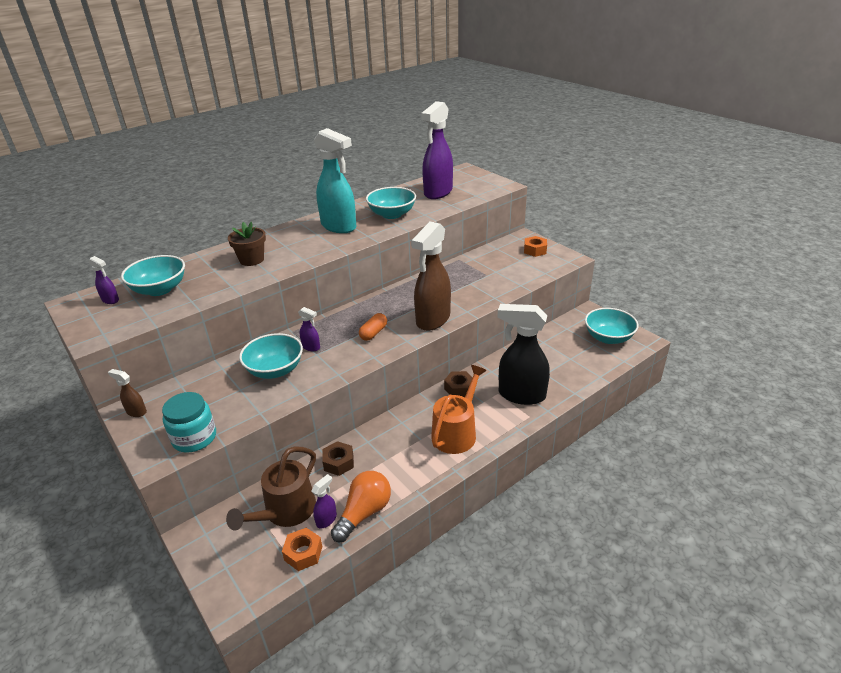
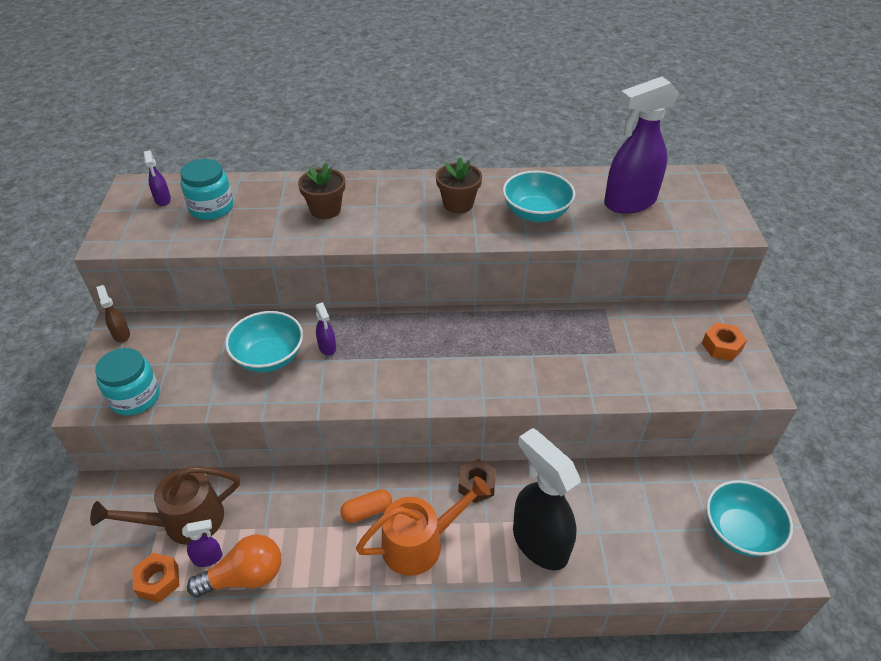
camera: 35 degrees right, 10 degrees up
turquoise bowl [121,255,185,296] -> turquoise jar [180,159,233,220]
turquoise spray bottle [314,128,356,233] -> brown flower pot [436,157,482,213]
brown nut [322,441,354,476] -> none
orange capsule [359,313,387,341] -> orange capsule moved to [340,489,392,523]
brown spray bottle [411,222,451,331] -> none

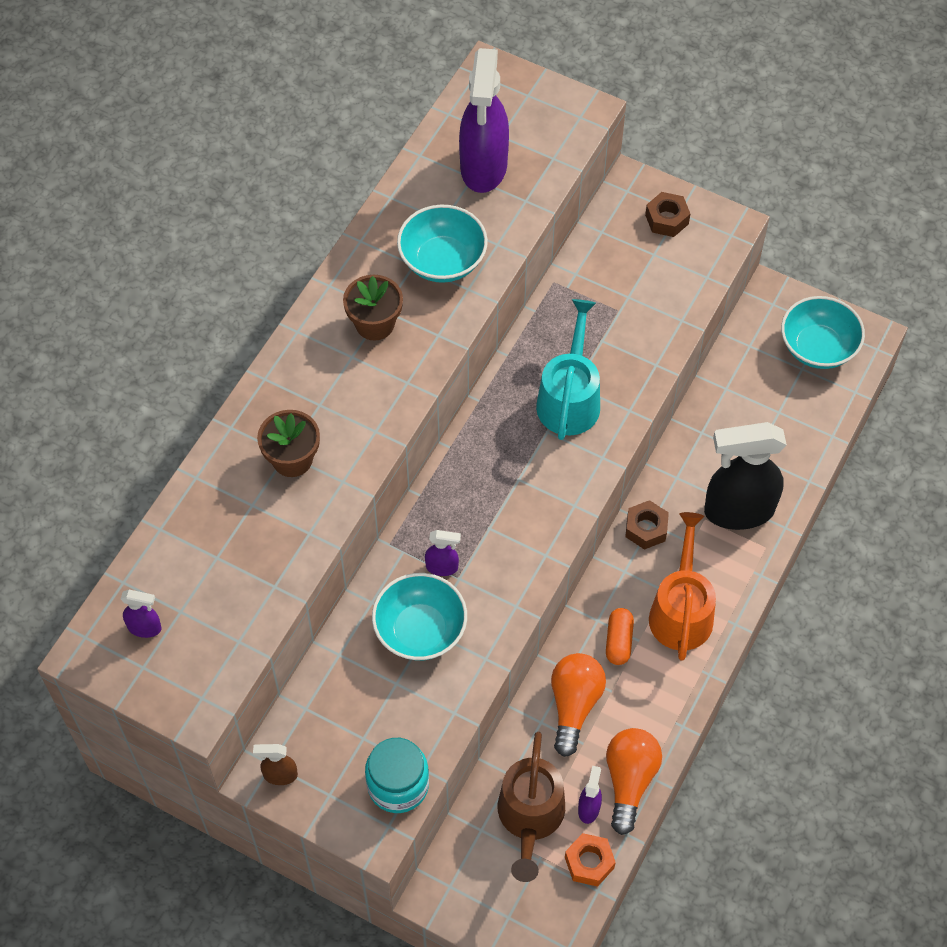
camera: 60 degrees left, 15 degrees up
turquoise jar [180,159,233,220] -> none
orange nut [702,323,747,361] -> brown nut [645,192,690,237]
none -> turquoise watering can [536,299,600,440]
none -> orange light bulb [551,653,606,757]

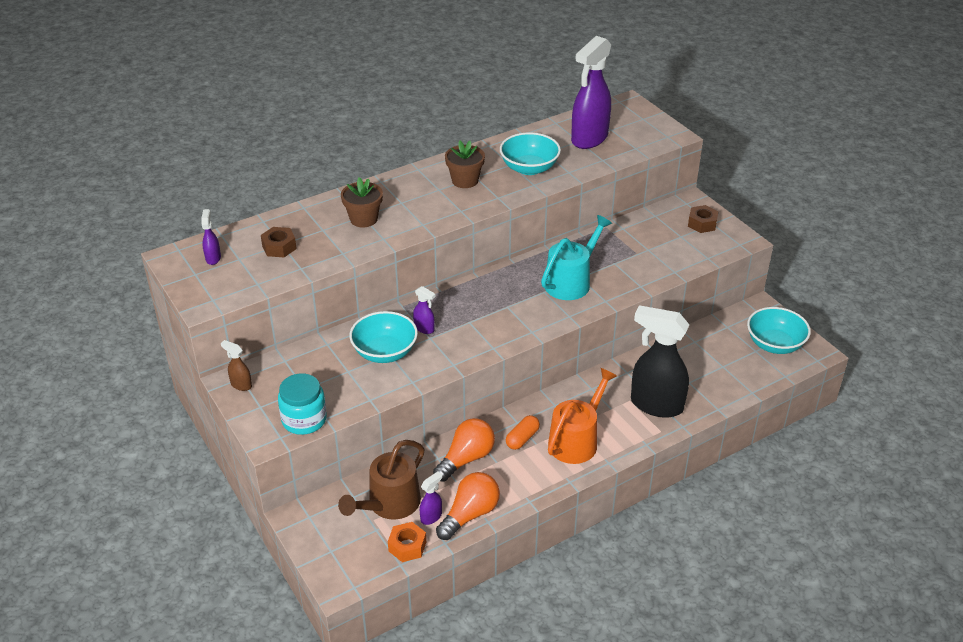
camera: 30 degrees right, 20 degrees down
purple spray bottle [121,590,162,638] -> purple spray bottle turned 135 degrees counterclockwise [201,209,221,265]
brown nut [625,500,669,550] -> brown nut moved to [261,227,297,257]

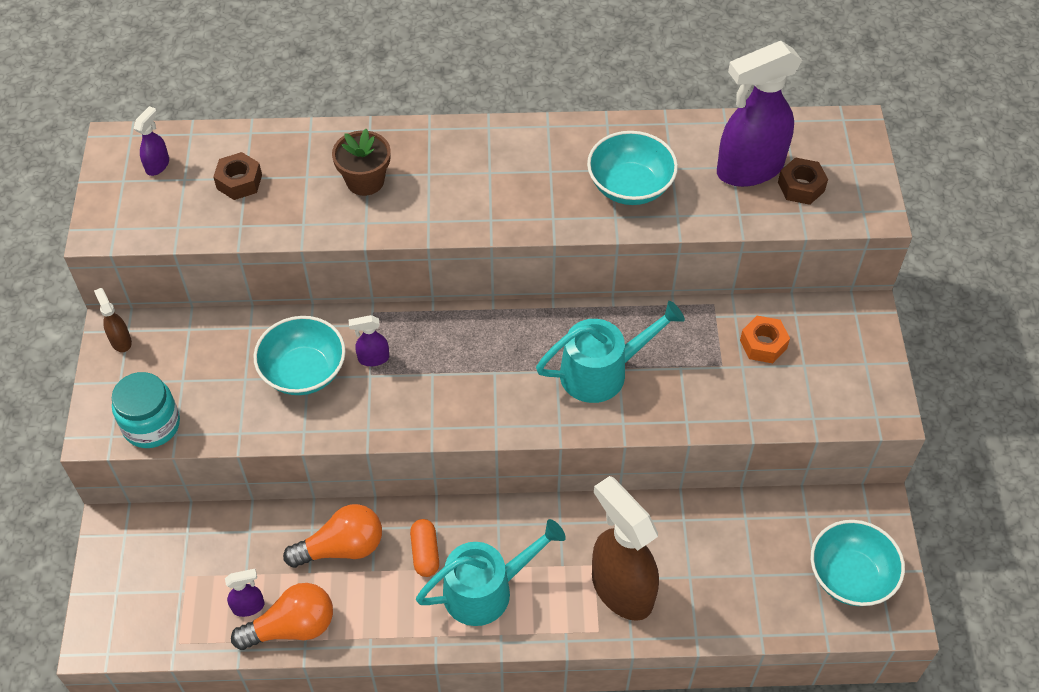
camera: 30 degrees right, 15 degrees up
brown watering can [338,440,425,520] -> none
orange nut [388,522,426,562] -> orange nut moved to [740,316,790,363]
purple spray bottle [413,286,436,334] -> purple spray bottle turned 105 degrees clockwise [349,315,389,366]
brown flower pot [445,141,485,188] -> none
orange capsule [506,415,540,450] -> orange capsule turned 75 degrees counterclockwise [410,519,439,577]
orange watering can [548,368,617,464] -> turquoise watering can [416,519,566,626]
black spray bottle [631,305,689,418] -> brown spray bottle [592,476,659,621]
brown nut [688,205,718,233] -> brown nut moved to [778,157,828,205]

